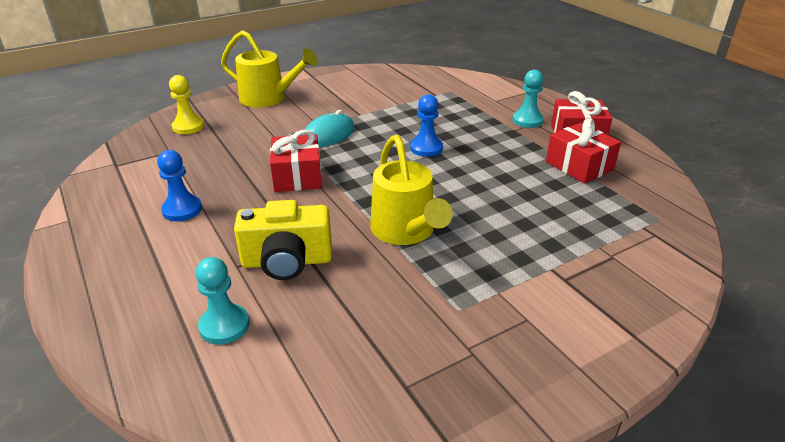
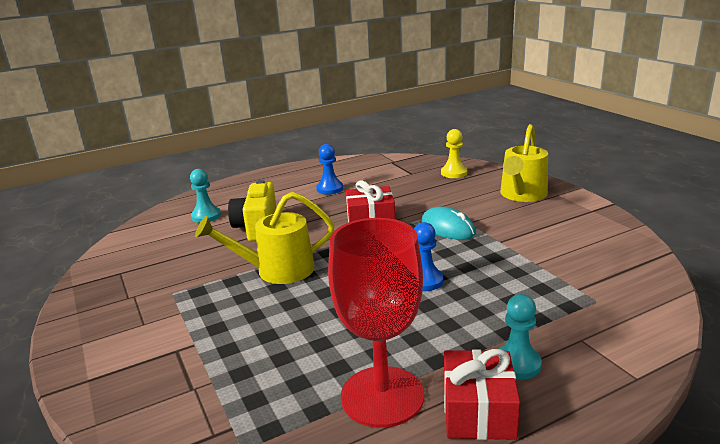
camera: 95 degrees right, 10 degrees down
red gift [546,118,621,184] -> red goblet [328,218,424,428]

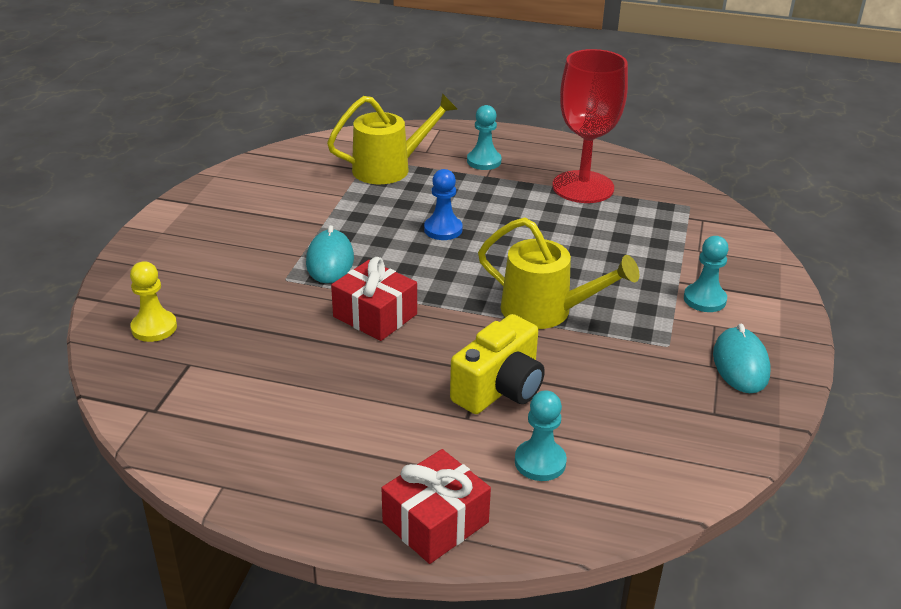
camera: 140 degrees left, 10 degrees up
blue pawn [316,144,343,195] -> none
red gift [444,349,520,440] -> red gift moved to [382,449,491,564]
yellow watering can [500,124,548,202] -> yellow watering can moved to [327,93,458,184]
none -> turquoise pawn [684,236,729,312]
none -> turquoise mouse [713,324,771,393]

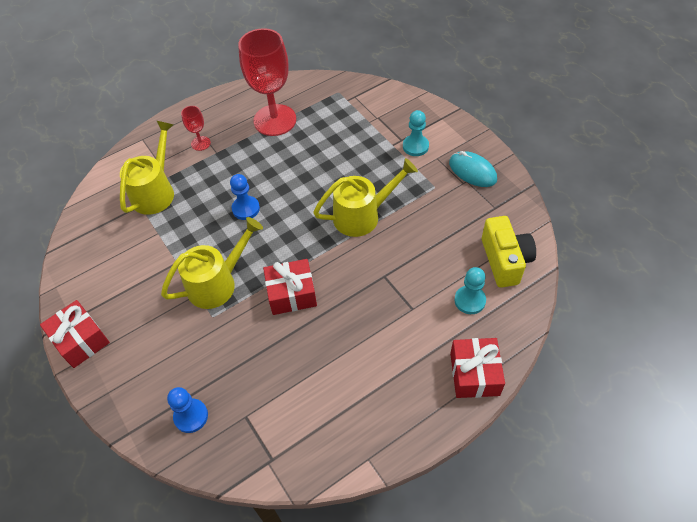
camera: 45 degrees left, 20 degrees up
yellow pawn [130,261,177,342] -> blue pawn [167,387,208,433]
turquoise mouse [306,225,354,283] -> yellow watering can [161,217,263,309]
yellow camera [450,314,545,414] -> yellow camera moved to [482,216,536,288]
turquoise pawn [467,105,502,170] -> red goblet [181,106,211,151]
none -> red gift [40,300,110,368]

